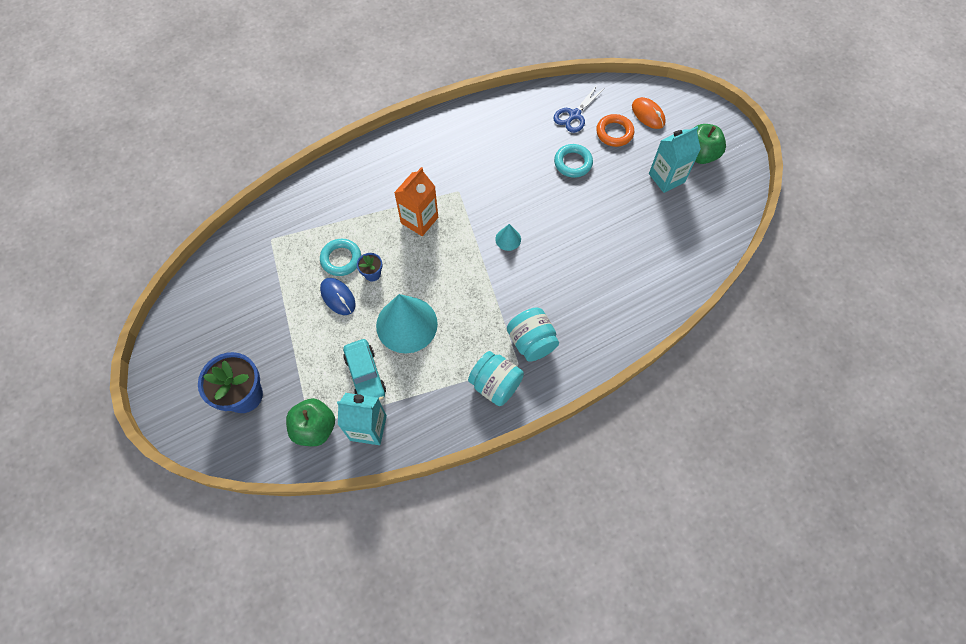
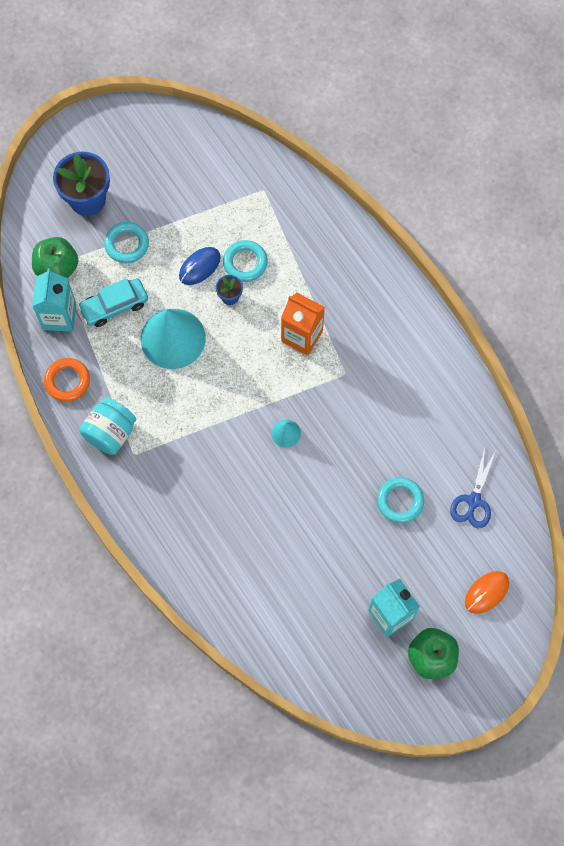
camera: 85 degrees right, 5 degrees up
turquoise jar [507,307,559,362] -> none
blue scissors [553,84,605,133] -> blue scissors turned 105 degrees counterclockwise [450,448,495,528]
orange ring [596,114,634,147] -> orange ring moved to [44,358,90,402]
none -> turquoise ring [104,222,149,263]

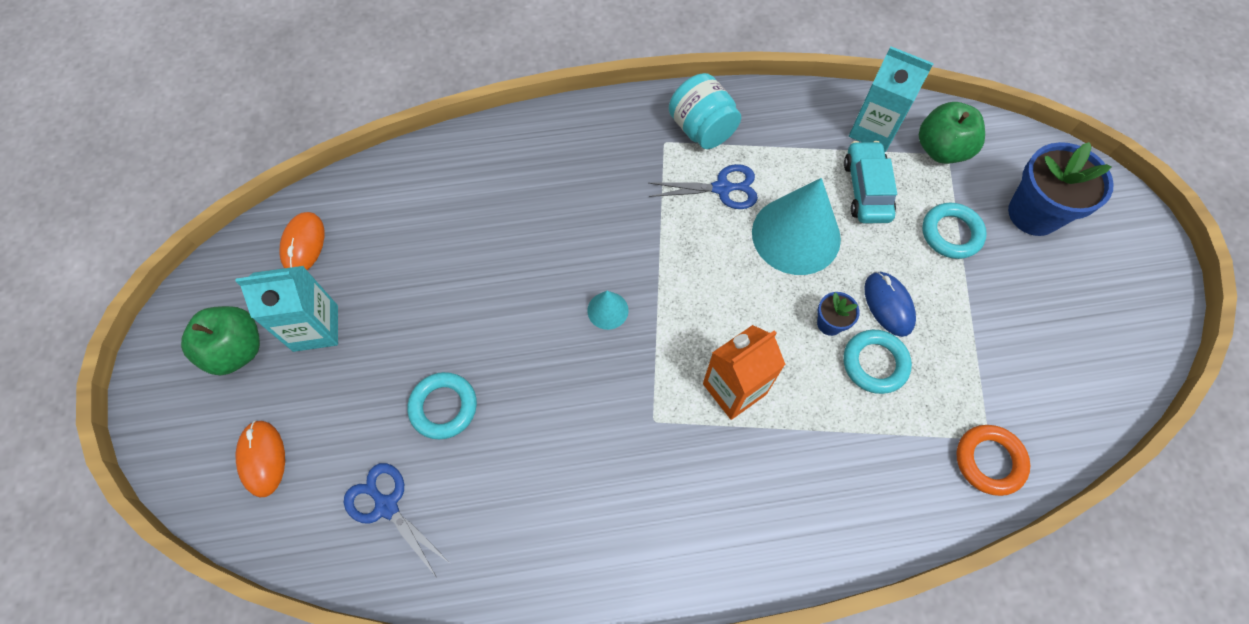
camera: 115 degrees right, 5 degrees down
orange ring [44,358,90,402] -> orange ring moved to [956,425,1030,496]
none -> orange mouse [280,212,324,270]
none -> blue scissors [649,164,758,209]

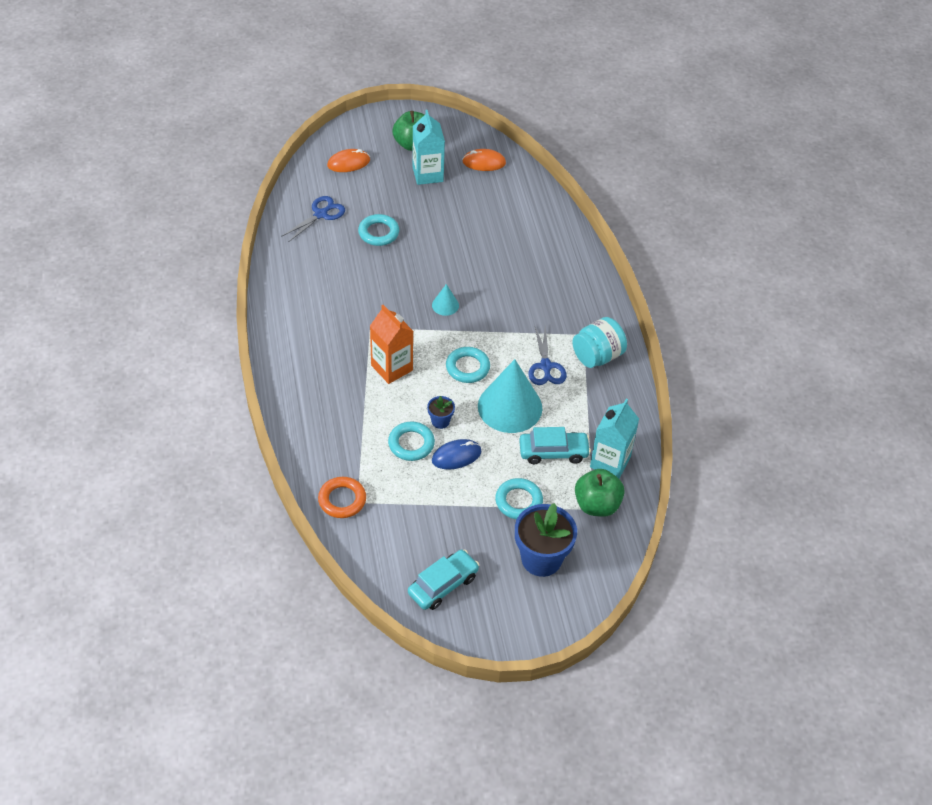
camera: 85 degrees right, 15 degrees down
none -> turquoise car [408,550,479,610]
none -> turquoise ring [446,347,490,383]

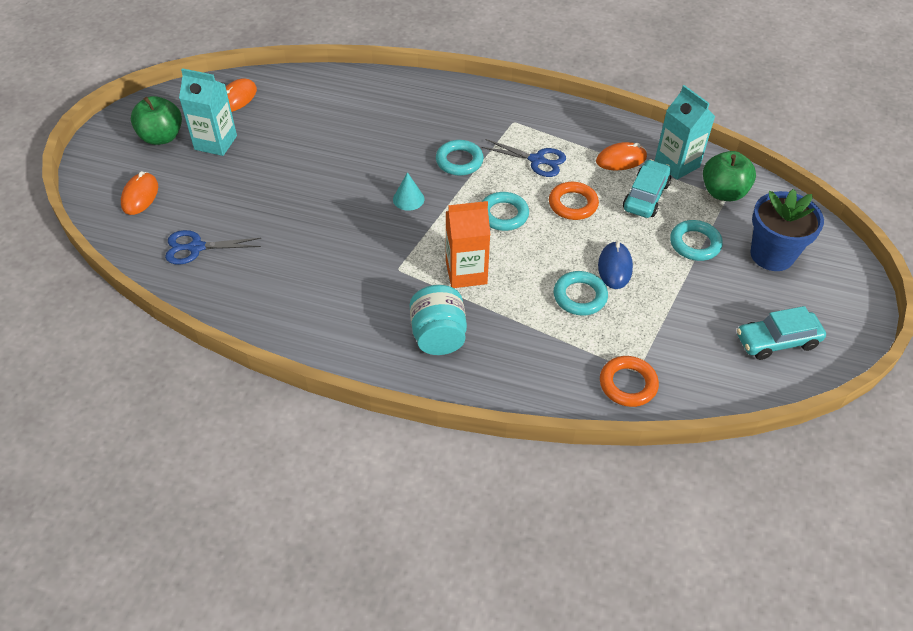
camera: 60 degrees left, 0 degrees up
blue scissors [281,196,345,242] -> blue scissors turned 75 degrees counterclockwise [165,230,261,265]
turquoise ring [358,214,399,246] -> turquoise ring moved to [436,140,484,176]
turquoise car [408,550,479,610] -> turquoise car turned 90 degrees counterclockwise [737,306,826,360]
blue flower pot [427,396,455,429] -> none
turquoise cone [478,359,542,433] -> orange ring [549,182,599,220]
turquoise jar [572,317,627,368] -> turquoise jar moved to [409,285,467,355]
none -> orange mouse [596,142,647,170]

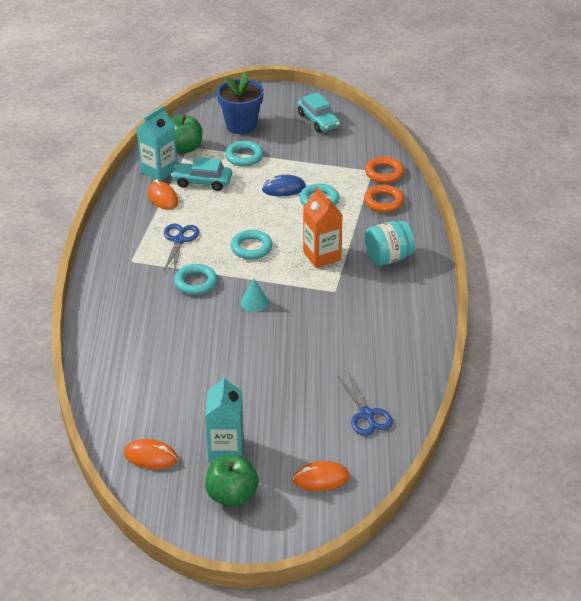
camera: 105 degrees left, 10 degrees down
orange ring [549,182,599,220] -> orange ring moved to [364,185,404,212]

